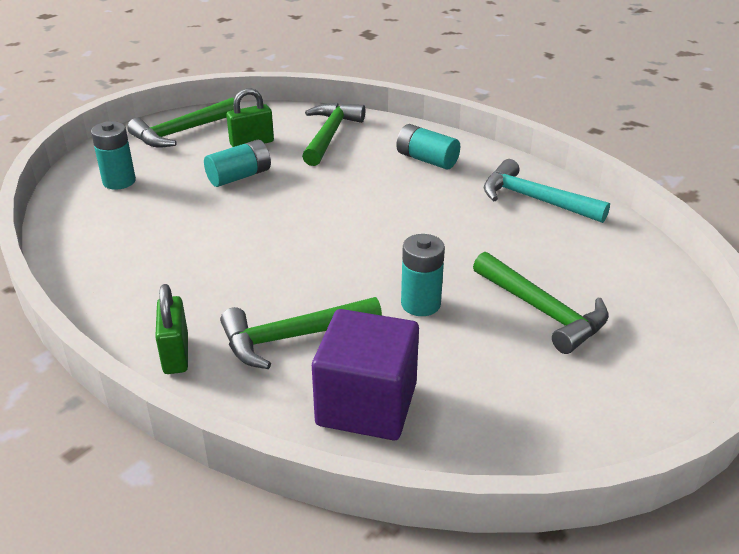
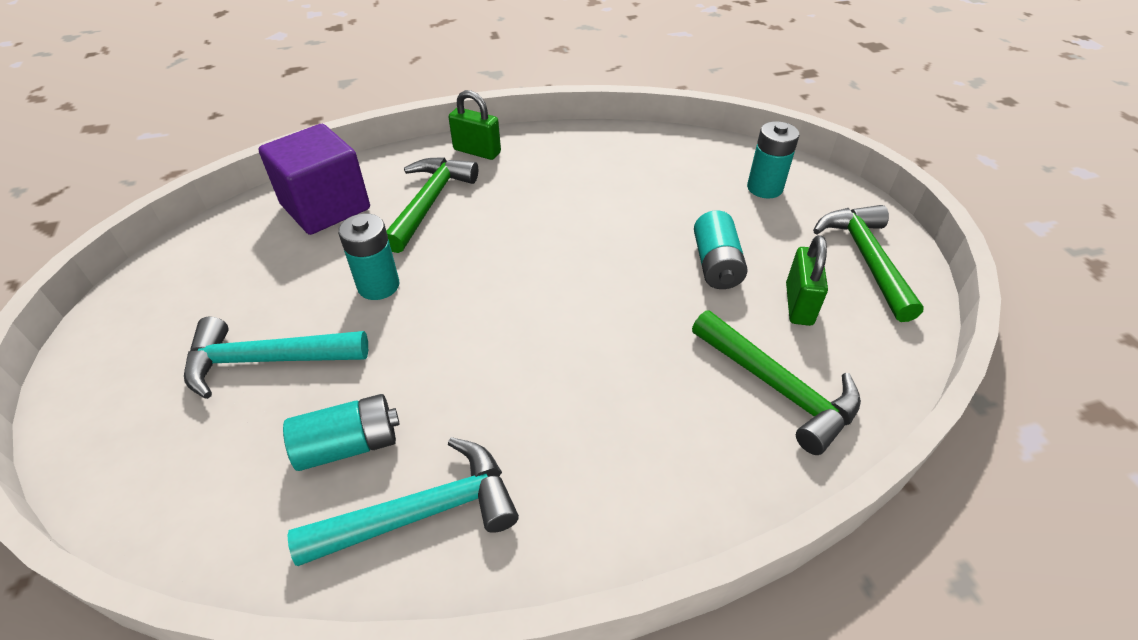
camera: 125 degrees right, 10 degrees up
turquoise battery [396,124,460,170] -> turquoise battery moved to [283,394,400,471]
green hammer [473,252,608,354] -> turquoise hammer [184,317,368,399]

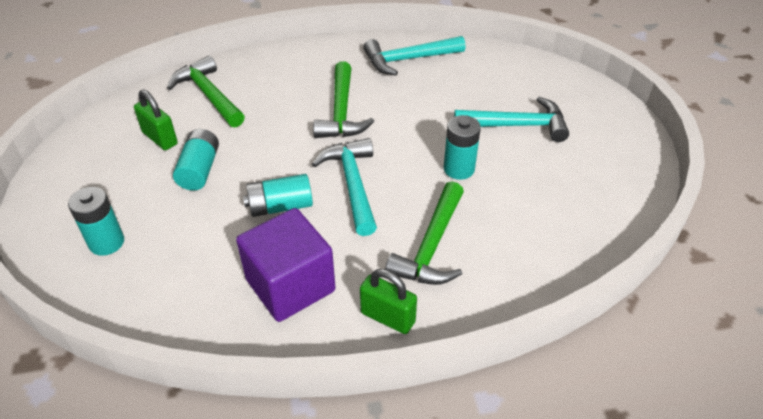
camera: 175 degrees left, 0 degrees up
purple cube [259,124,370,235] -> purple cube moved to [236,208,336,322]
turquoise battery [283,394,400,471] -> turquoise battery moved to [243,174,313,217]
green padlock [786,235,828,326] -> green padlock turned 60 degrees counterclockwise [134,90,178,150]
green hammer [813,205,924,322] -> green hammer moved to [313,62,374,138]
none -> turquoise hammer [312,138,377,236]

